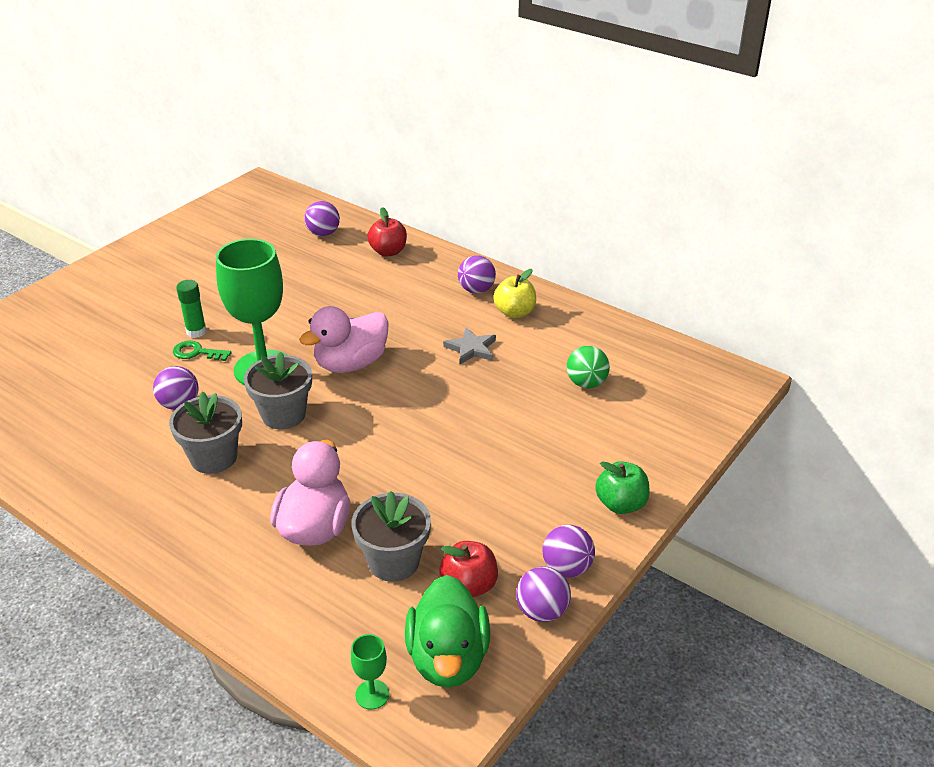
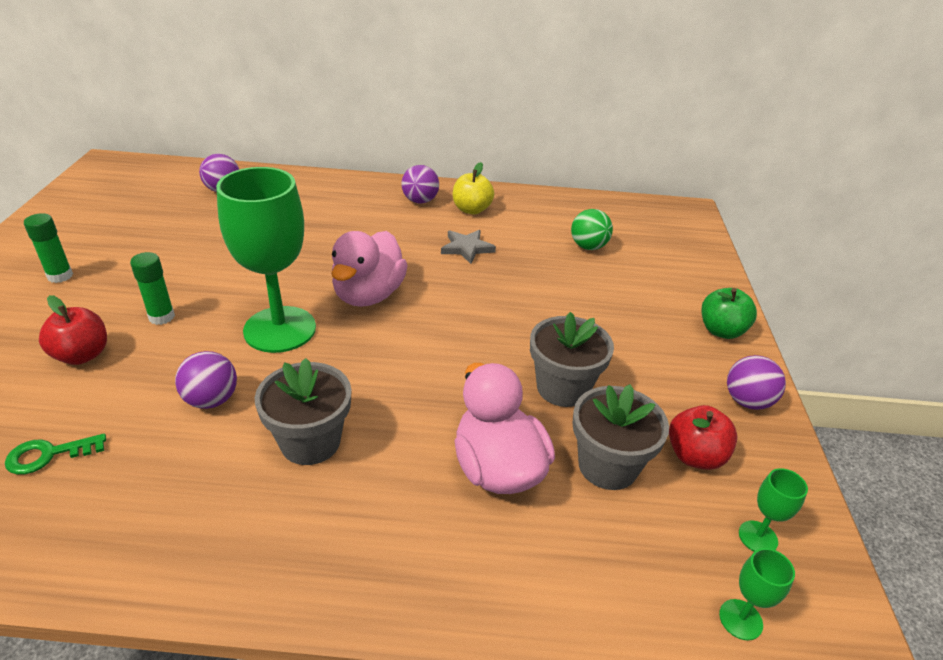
camera: 35 degrees left, 0 degrees up
green key [173,341,232,361] -> green key moved to [5,434,106,475]
grey flower pot [244,352,312,429] -> grey flower pot moved to [530,312,614,407]
red apple [367,207,407,257] -> red apple moved to [39,295,107,365]
green duck [405,575,490,688] -> green goblet [739,468,808,552]
purple ball [516,566,571,622] -> none
none -> green glue stick [24,213,73,283]

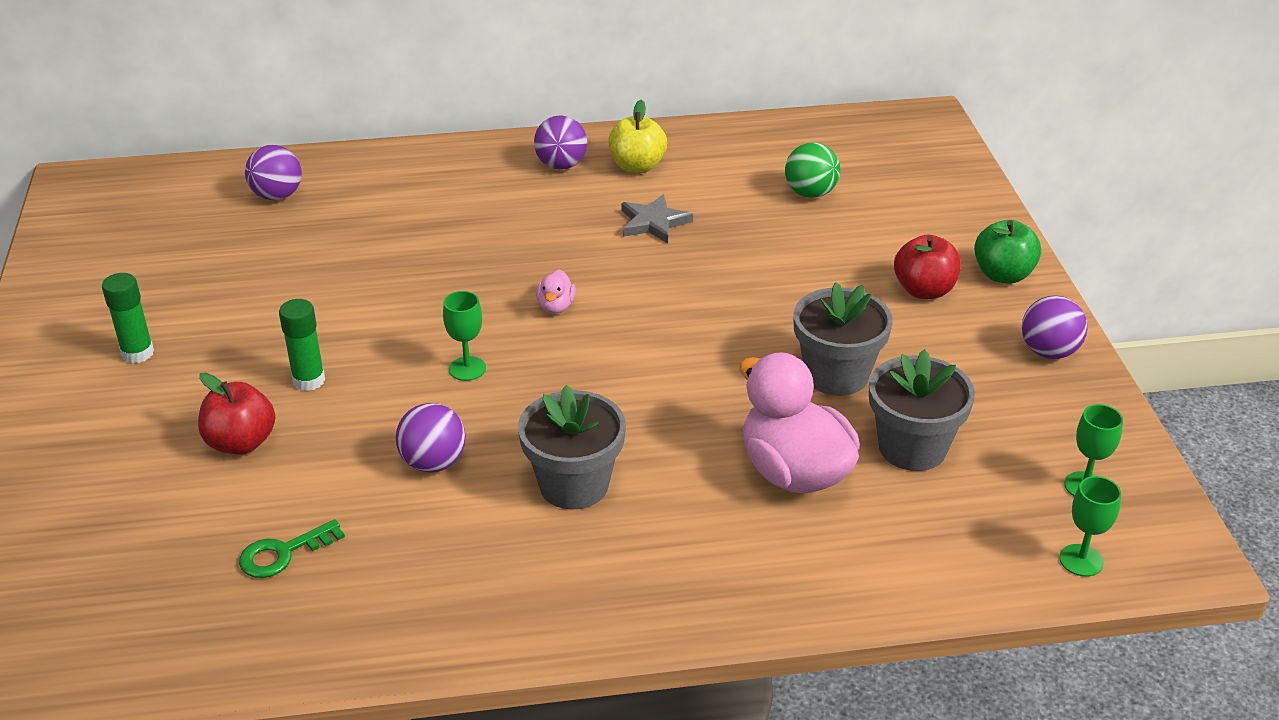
camera: 10 degrees left, 0 degrees up
green goblet [216,167,316,353] -> green goblet [443,291,486,381], size x0.41
pink duck [331,231,408,307] -> pink duck [536,269,576,314], size x0.43
red apple [669,405,738,470] -> red apple moved to [894,235,961,299]

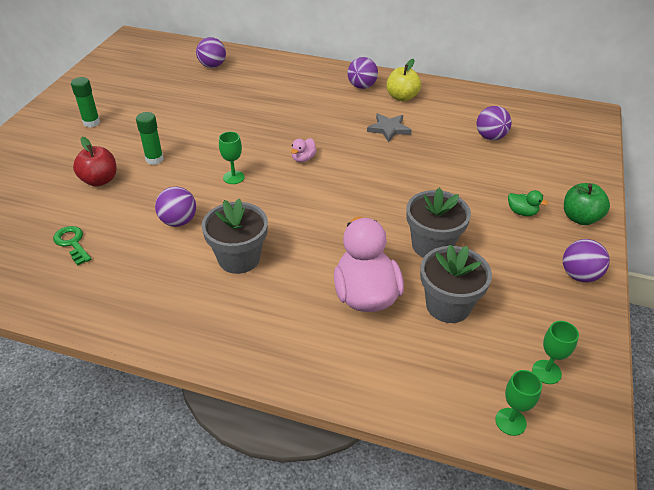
camera: 25 degrees right, 5 degrees up
green key [239,519,345,578] -> green key turned 60 degrees clockwise [53,226,91,265]
green ball [785,143,840,198] -> purple ball [477,106,512,140]
red apple [894,235,961,299] -> green duck [508,190,548,216]

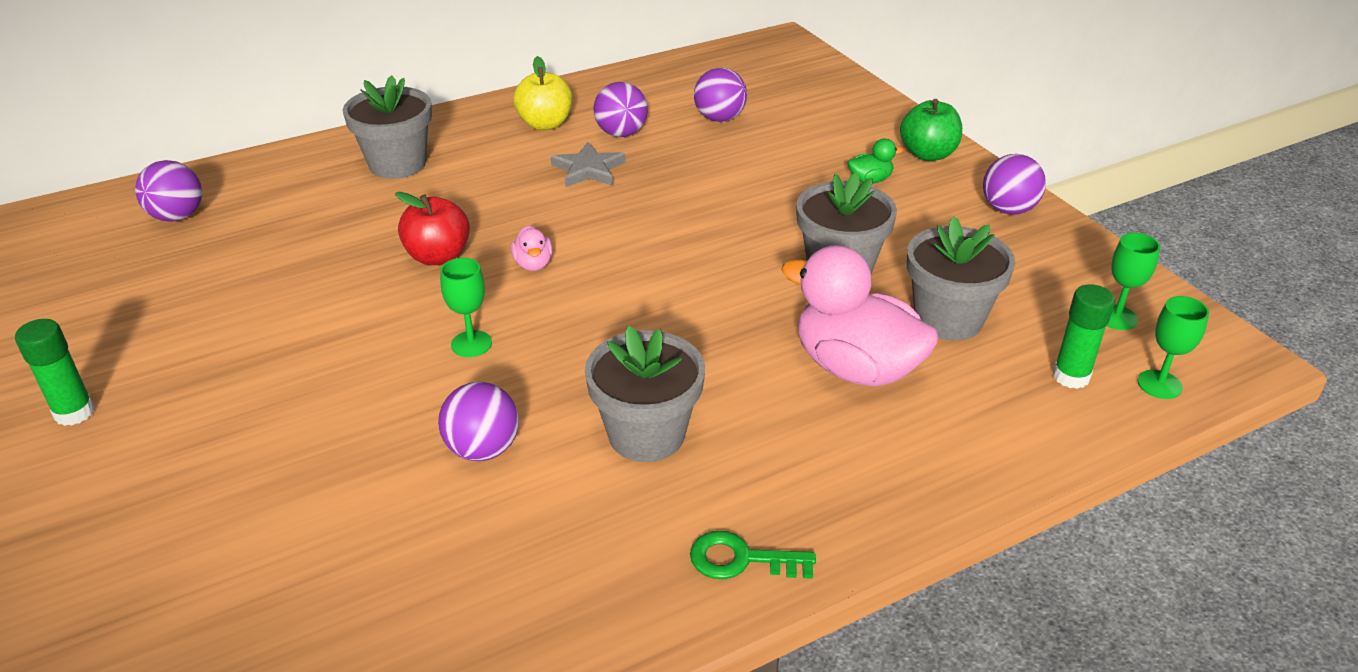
camera: 45 degrees left, 5 degrees down
green key [53,226,91,265] -> green key moved to [690,531,816,579]
red apple [73,137,116,187] -> red apple moved to [395,192,470,265]
green glue stick [136,112,164,165] -> green glue stick moved to [1053,284,1115,389]
purple ball [347,57,378,89] -> purple ball moved to [593,82,648,137]
none -> grey flower pot [343,75,432,179]

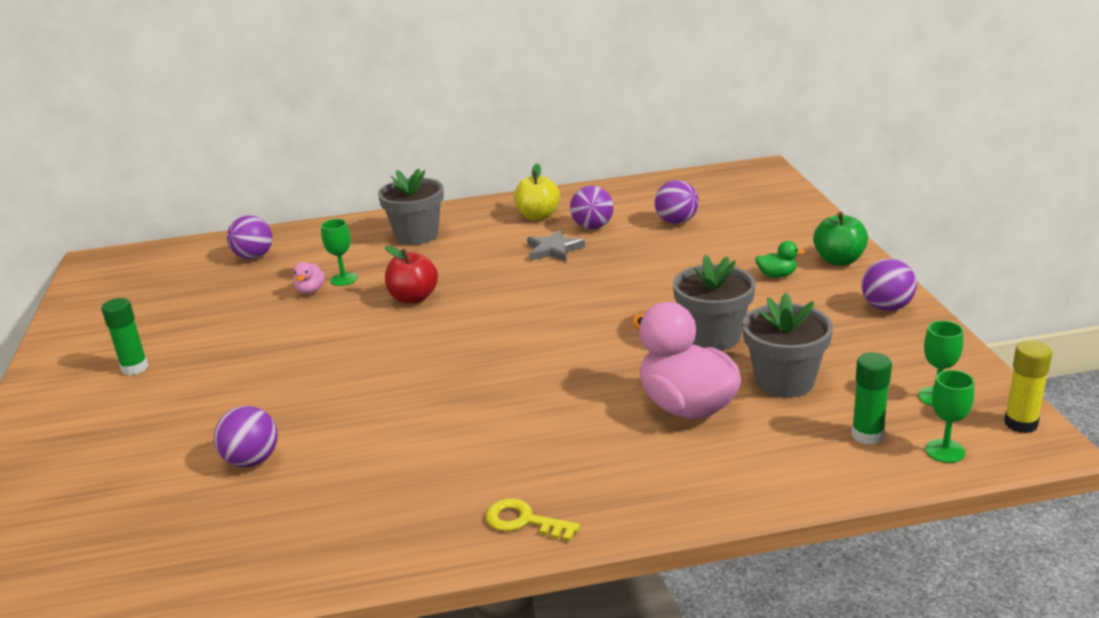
camera: 20 degrees right, 10 degrees down
purple ball [438,382,519,461] -> purple ball moved to [214,406,278,467]
green goblet [440,258,492,357] -> green goblet moved to [321,219,357,286]
pink duck [511,225,553,271] -> pink duck moved to [293,262,325,294]
grey flower pot [585,326,705,462] -> none
green key [690,531,816,579] -> yellow key [485,498,580,542]
none -> yellow glue stick [1004,340,1053,433]

